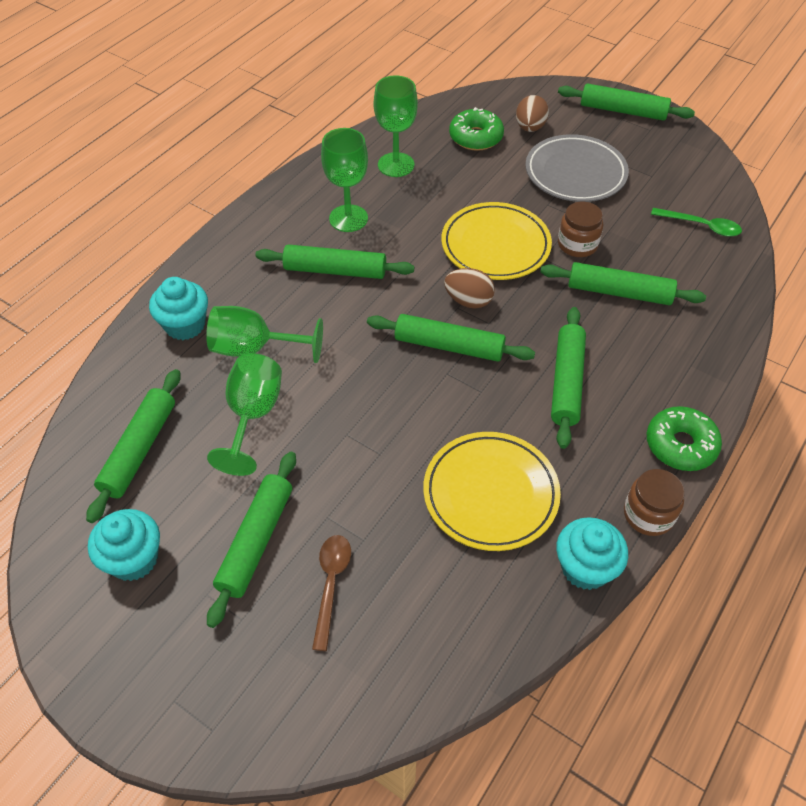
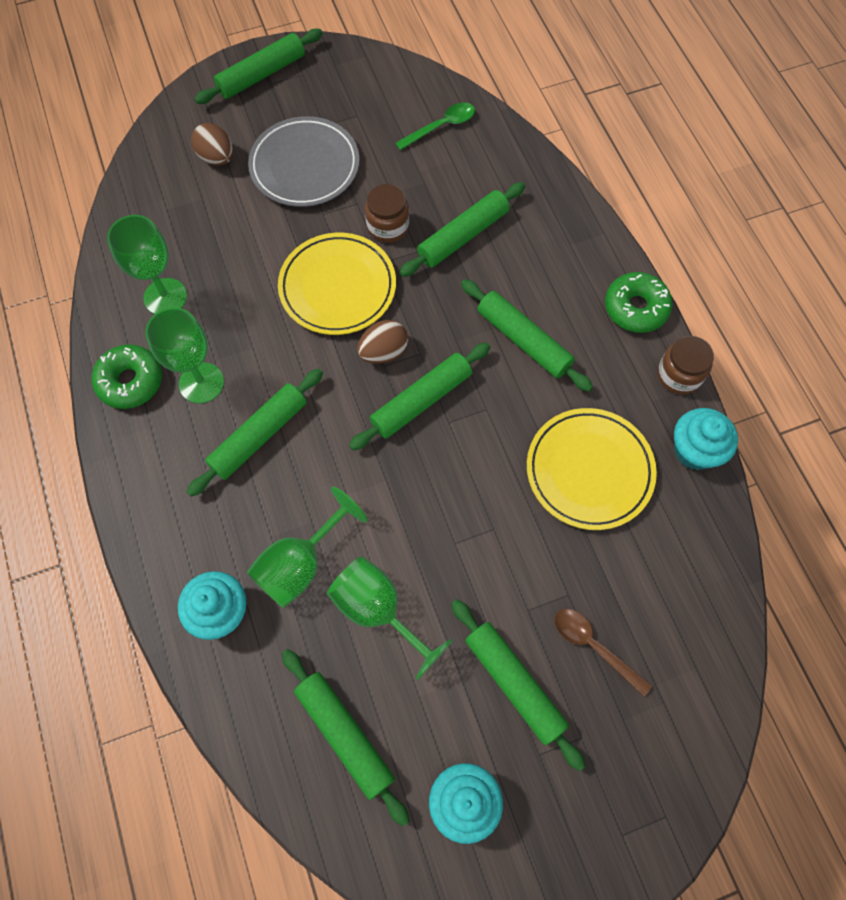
camera: 55 degrees left, 15 degrees up
green donut [449,107,504,151] -> green donut moved to [92,344,162,409]

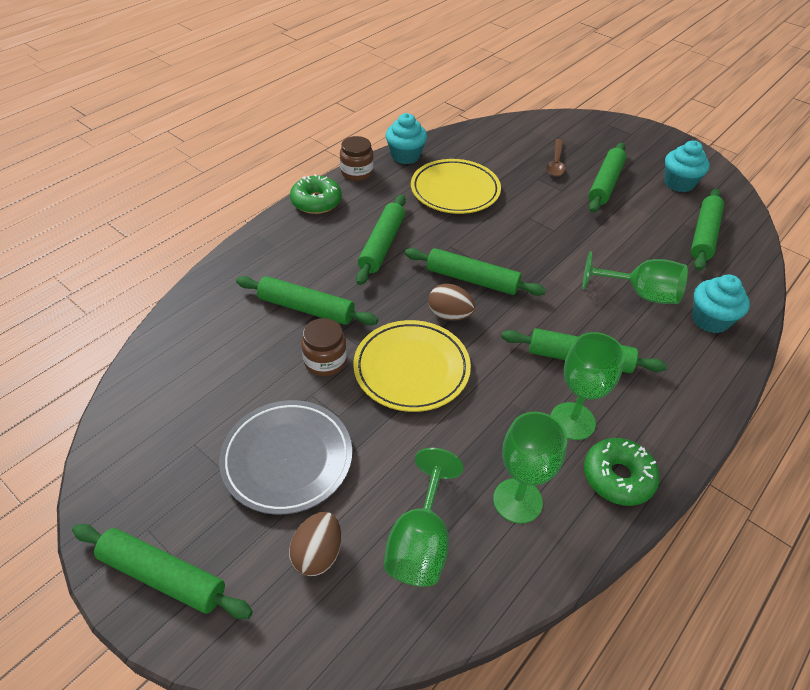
camera: 120 degrees left, 20 degrees down
green goblet [327,556,452,680] -> green goblet moved to [384,448,464,587]
green spoon [395,102,475,150] -> none

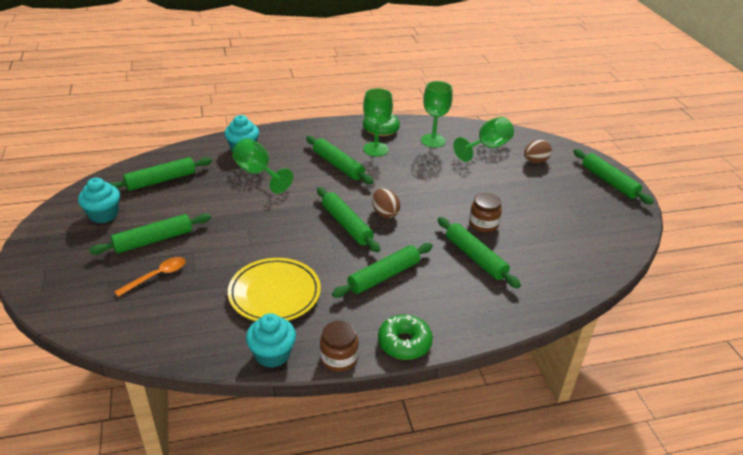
camera: 145 degrees left, 10 degrees down
grey plate [219,400,352,515] -> none
yellow plate [353,320,471,412] -> none
brown spoon [546,139,565,177] -> orange spoon [114,257,186,297]

